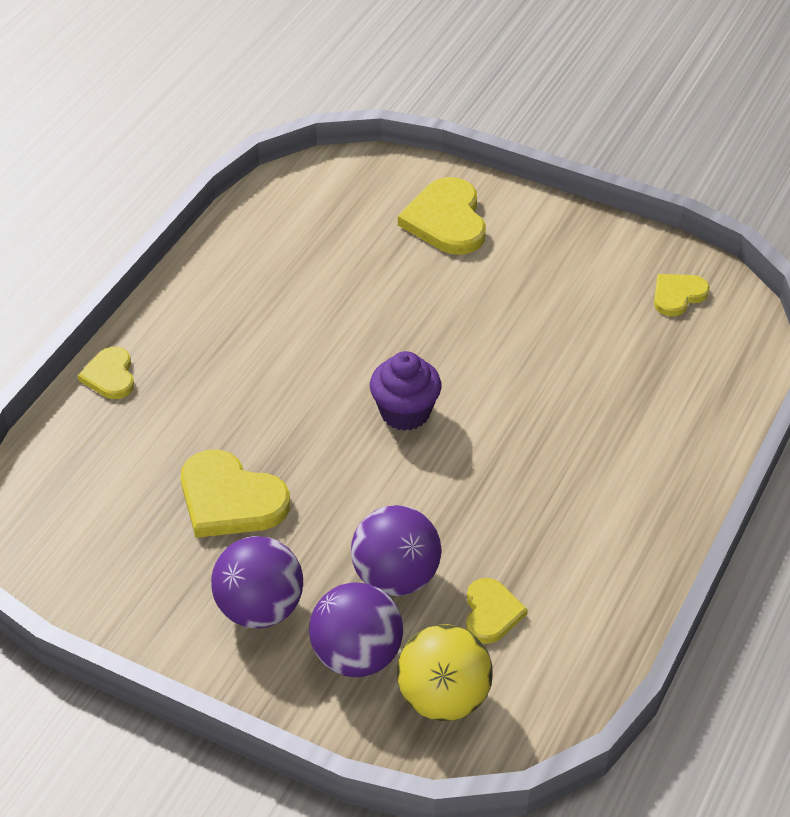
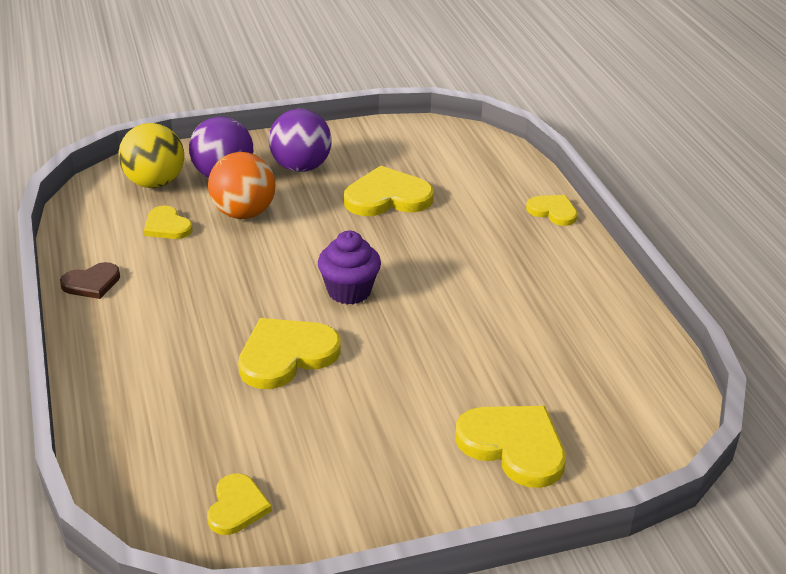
camera: 135 degrees right, 10 degrees down
purple ball [351,505,441,596] -> orange ball [208,152,276,219]
none -> brown heart [60,262,120,299]
none -> yellow heart [238,318,341,389]

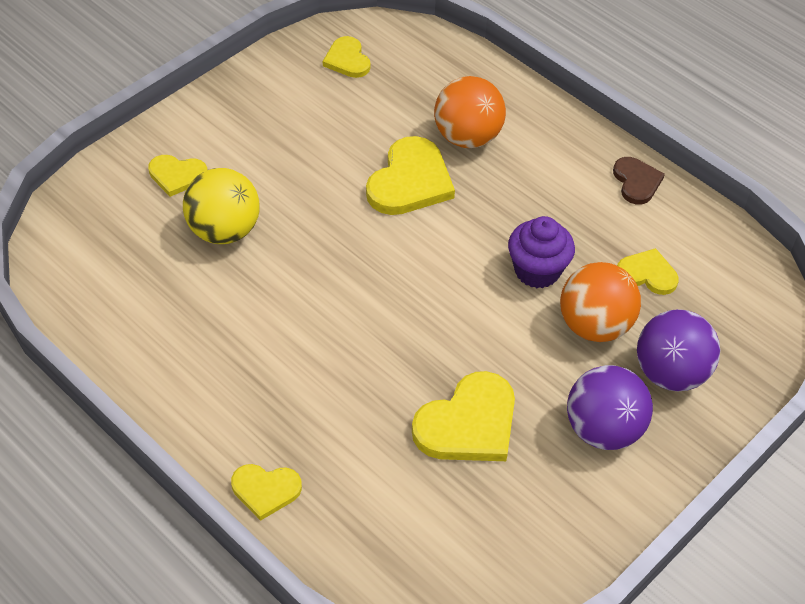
camera: 150 degrees right, 15 degrees up
brown heart [60,262,120,299] -> brown heart turned 135 degrees clockwise [613,157,665,205]
yellow ball [118,123,184,188] -> yellow ball moved to [183,168,260,244]
purple cupcake [318,231,381,305] -> purple cupcake moved to [508,216,575,288]
yellow heart [455,406,566,488] -> yellow heart [148,155,208,197], size x0.59
none -> orange ball [434,76,506,148]

